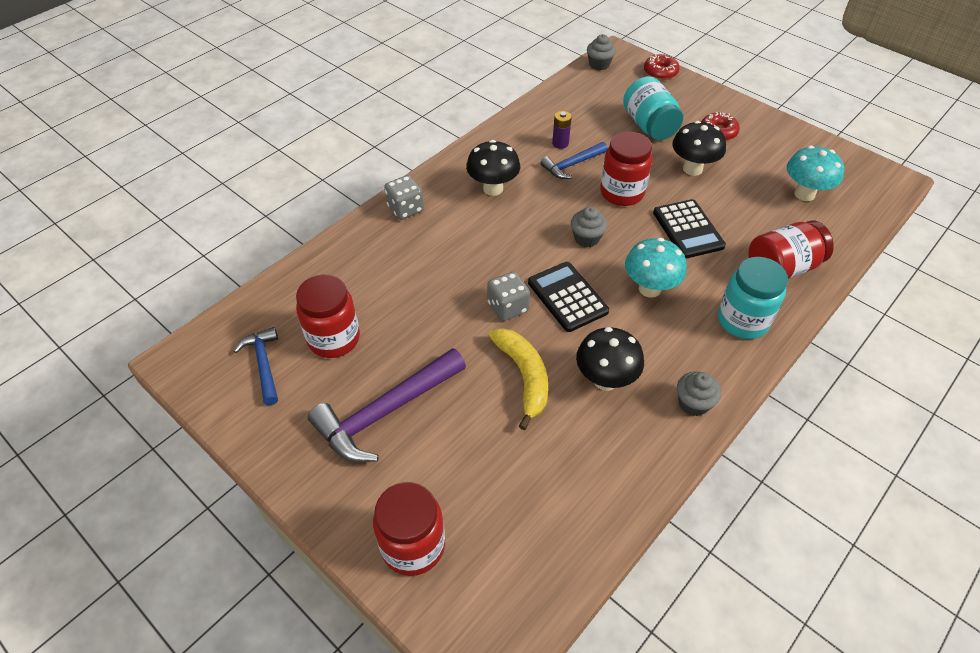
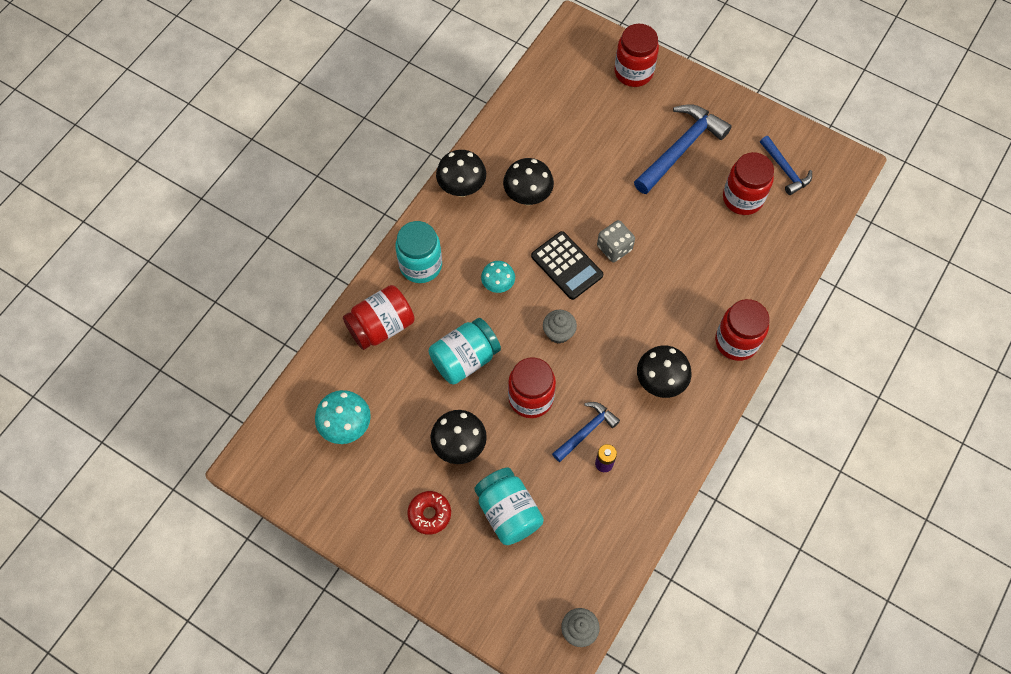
camera: 170 degrees right, 15 degrees up
purple hammer [308,348,466,462] -> blue hammer [634,104,732,194]
grey dice [384,175,424,220] -> red jar [715,299,769,361]
yellow banana [488,328,548,430] -> none
turquoise mushroom [625,238,687,298] -> turquoise mushroom [481,261,515,293], size x0.66
red donut [644,54,680,80] -> none
black calculator [653,199,726,259] -> turquoise jar [429,318,501,384]
grey cupcake [677,371,721,416] -> black mushroom [436,150,486,197]

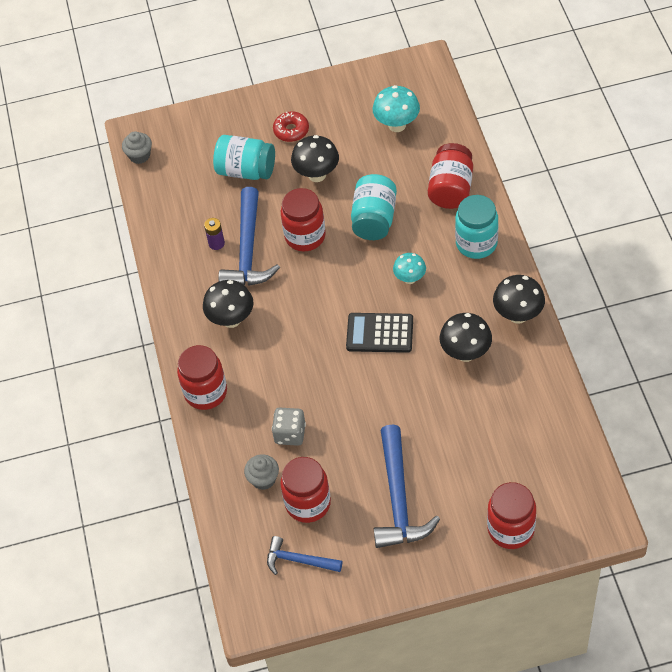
camera: 140 degrees right, 10 degrees down
grey cupcake [543,310,577,344] -> grey cupcake moved to [244,454,279,490]
blue hammer [552,402,620,462] -> blue hammer [219,187,280,286], size x1.74
grey dice [597,220,635,262] -> grey dice moved to [272,407,306,446]

